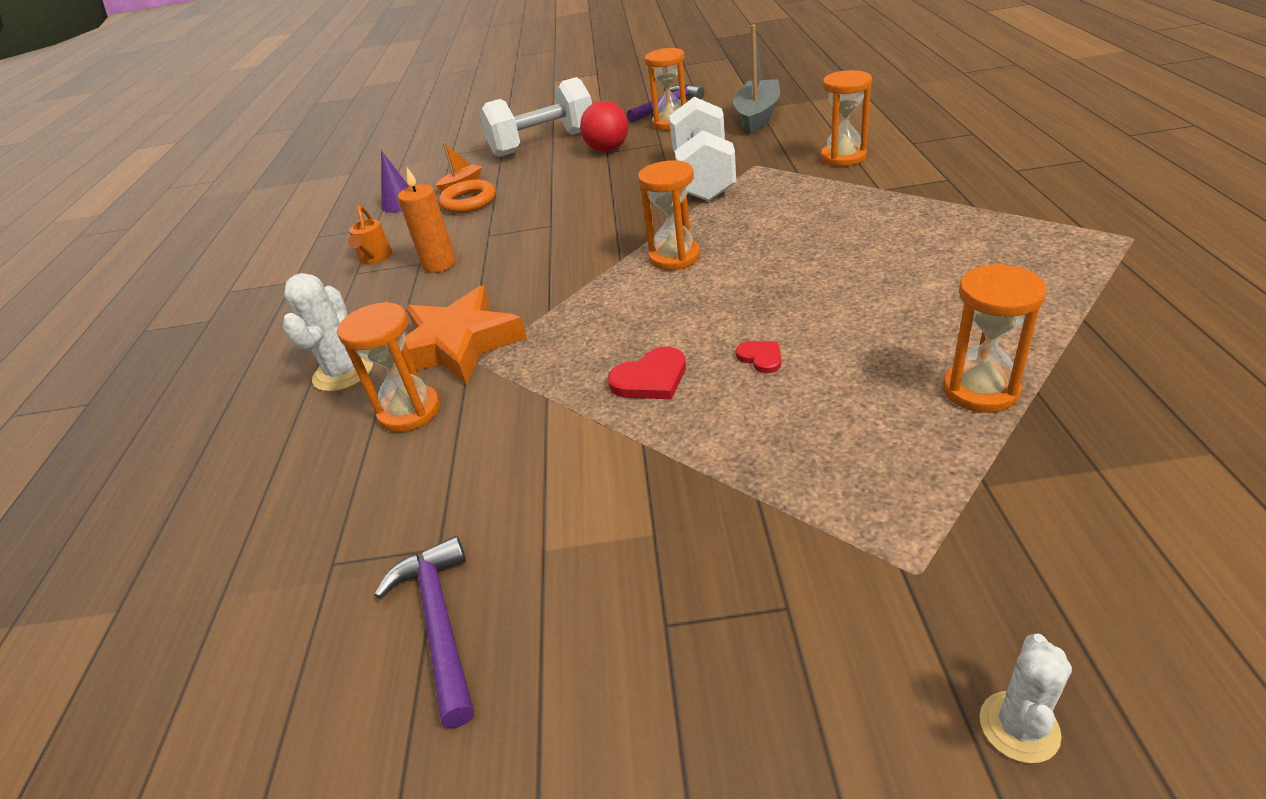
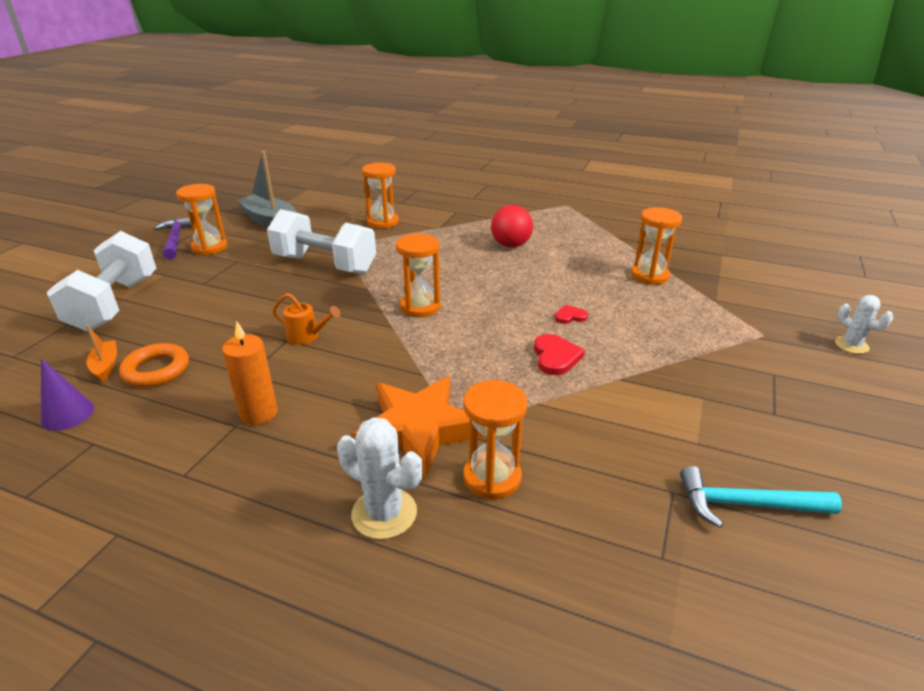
camera: 70 degrees left, 5 degrees down
orange watering can [348,206,393,264] -> orange watering can moved to [272,293,340,345]
purple hammer [375,536,474,728] -> turquoise hammer [680,466,842,528]
red ball [580,101,628,152] -> red ball moved to [491,205,533,248]

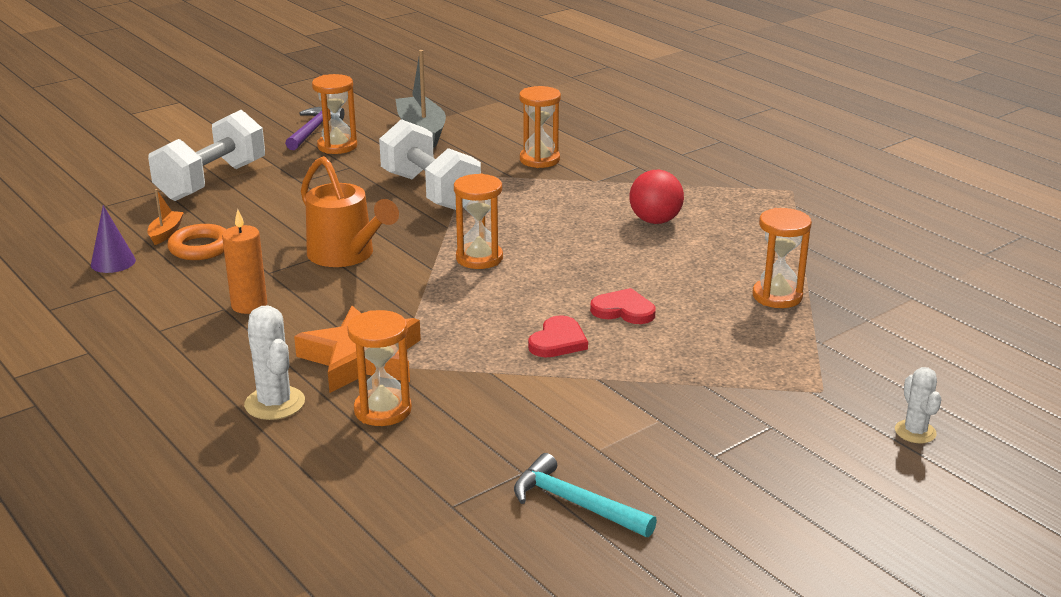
camera: 30 degrees right, 5 degrees down
orange watering can [272,293,340,345] -> orange watering can [301,156,399,267], size x1.93
red heart [555,305,588,324] -> red heart [590,288,656,324], size x1.61

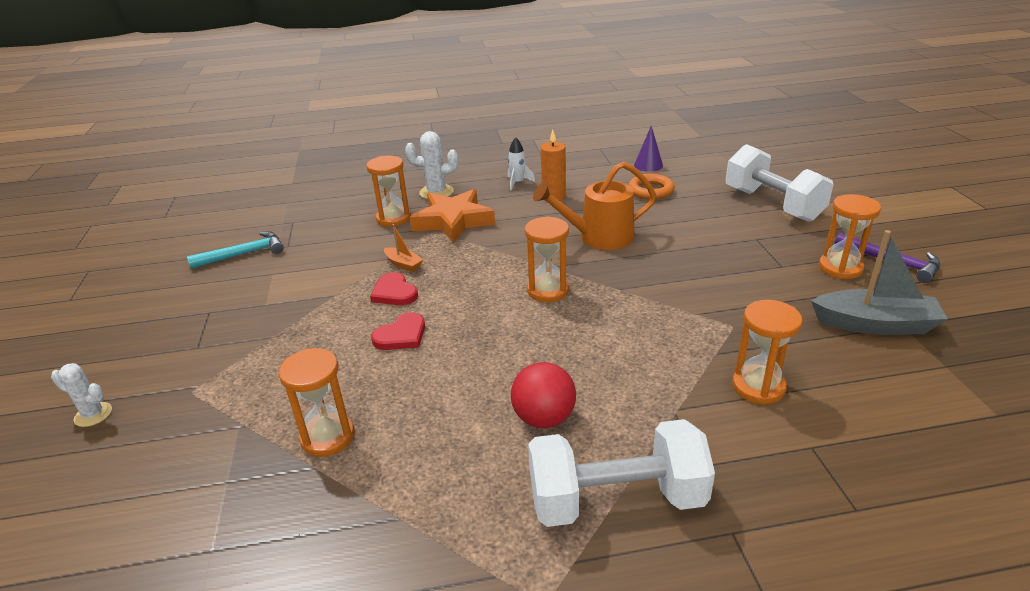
camera: 120 degrees right, 5 degrees up
orange boat [148,189,184,245] -> orange boat moved to [384,224,424,272]
white dumbbell [379,119,481,210] -> white dumbbell moved to [528,419,715,527]
none -> white rocket [508,137,535,190]

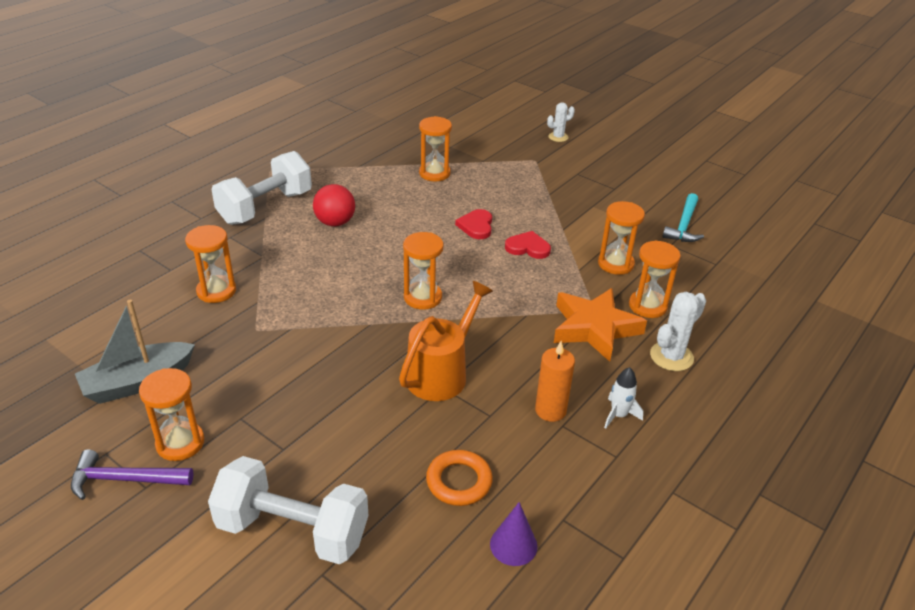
camera: 135 degrees right, 5 degrees up
orange boat [384,224,424,272] -> none
none -> orange hourglass [598,201,645,275]

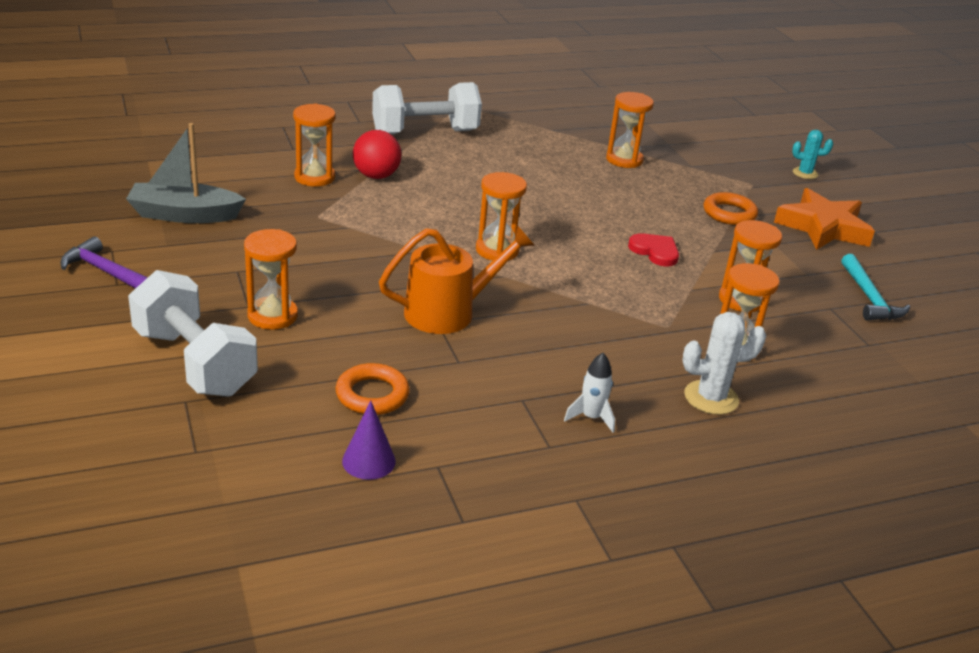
camera: 30 degrees right, 5 degrees down
orange hourglass [139,368,204,461] -> orange hourglass moved to [244,229,298,330]
red ball [313,184,355,227] -> red ball moved to [353,130,401,179]
red heart [455,209,492,239] -> none
orange candle [535,341,575,422] -> none
white cactus [547,102,575,142] -> turquoise cactus [792,130,833,179]
orange star [554,288,647,362] -> orange star moved to [774,188,875,250]
turquoise hammer [662,193,704,242] -> turquoise hammer turned 60 degrees counterclockwise [841,254,910,320]
none -> orange ring [703,192,758,225]

